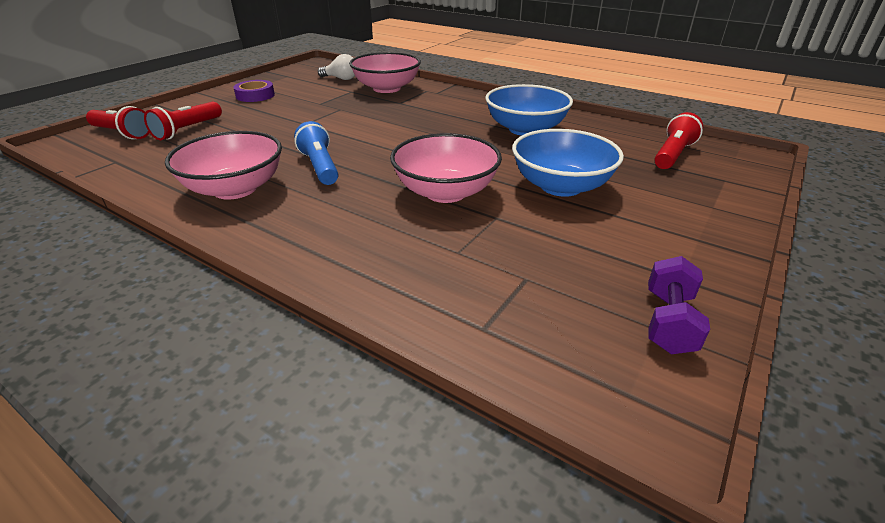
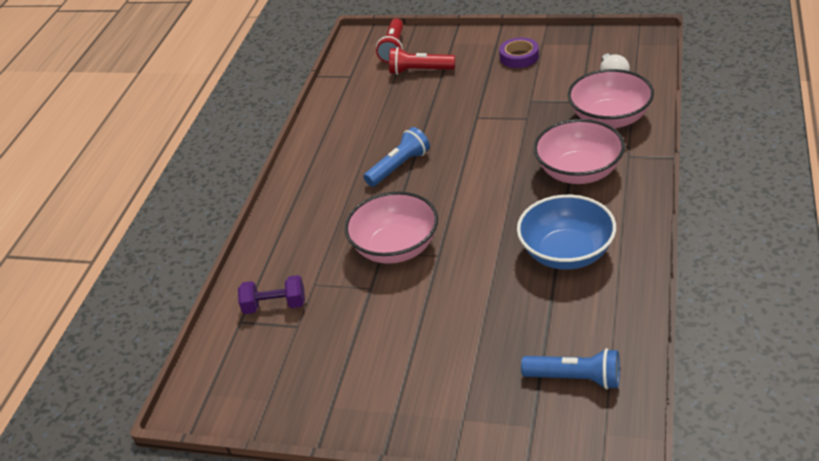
camera: 75 degrees right, 5 degrees up
pink bowl [165,131,282,200] -> pink bowl moved to [534,119,625,184]
blue bowl [512,129,624,197] -> none
purple dumbbell [648,256,710,354] -> purple dumbbell moved to [238,275,305,314]
red flashlight [654,112,703,169] -> blue flashlight [521,348,620,390]

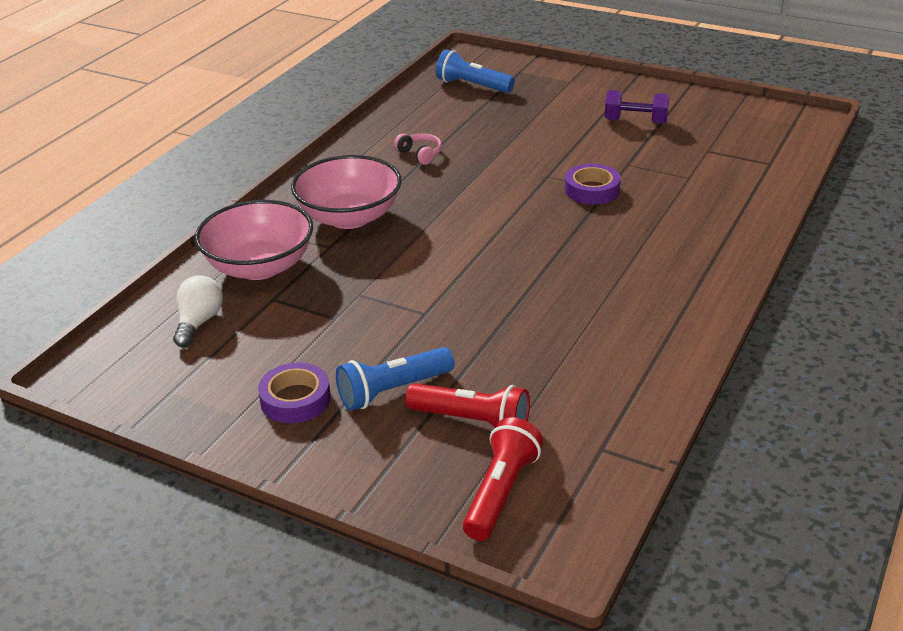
camera: 170 degrees left, 5 degrees down
purple dumbbell [238,275,305,314] -> purple dumbbell moved to [605,90,669,124]
pink bowl [344,192,438,264] -> purple tape [565,164,621,204]
blue flashlight [363,127,430,187] -> blue flashlight moved to [336,347,454,411]
blue bowl [517,195,616,270] -> pink headphones [394,134,442,165]

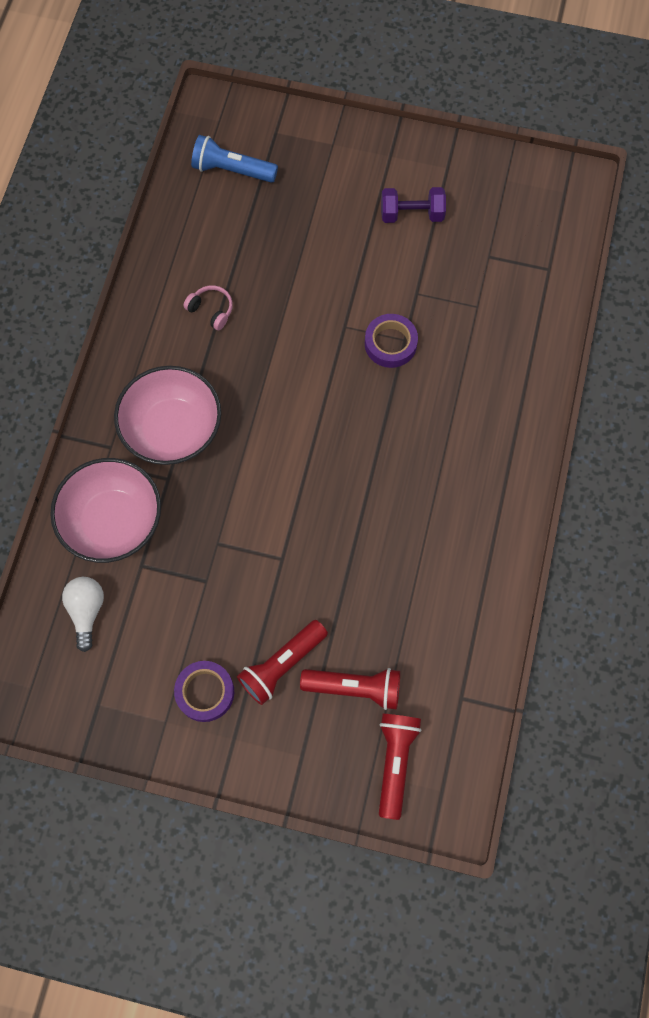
camera: 15 degrees left, 35 degrees up
blue flashlight [336,347,454,411] -> red flashlight [237,620,328,705]

